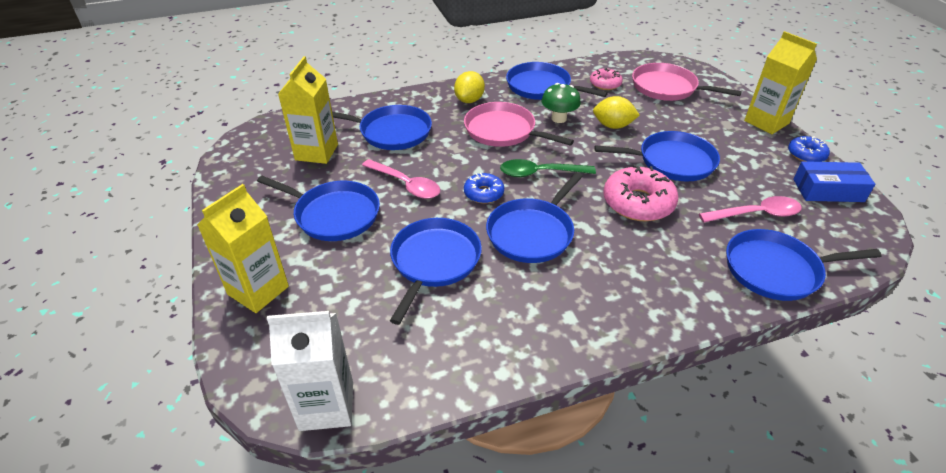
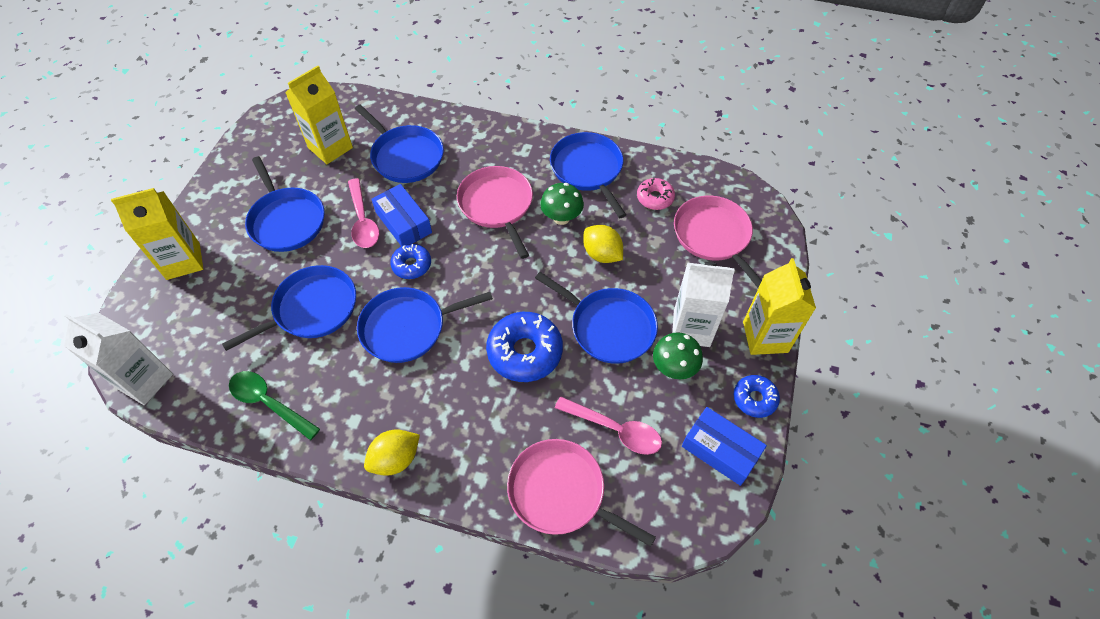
camera: 35 degrees right, 15 degrees up
yellow lemon [454,71,485,103] -> yellow lemon moved to [364,429,420,476]
green spoon [500,159,596,177] -> green spoon moved to [229,371,320,440]
pink donut [603,165,678,221] -> blue donut [486,312,563,382]
blue pan [726,229,881,301] -> pink pan [507,439,656,547]
none -> blue box [371,184,432,246]
none -> green mushroom [653,332,703,379]
none -> white carton [672,262,735,347]

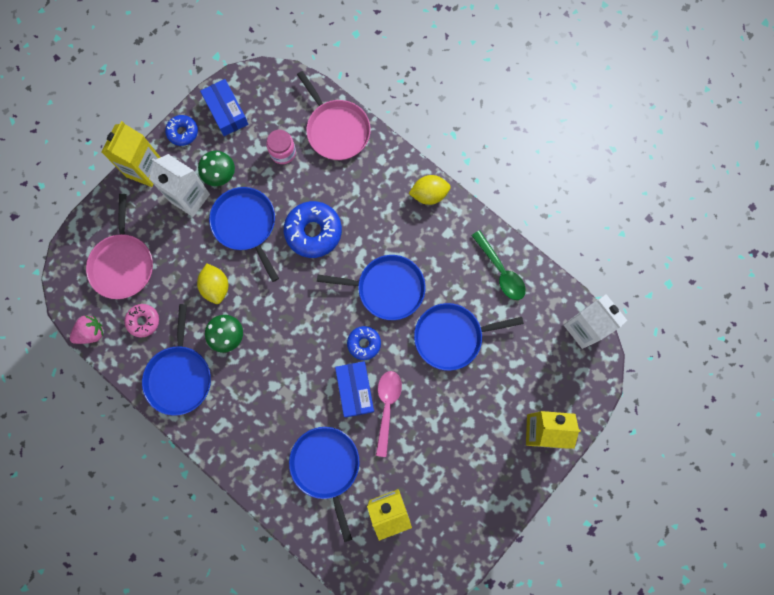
camera: 155 degrees left, 20 degrees up
blue pan [245,156,325,252] -> none
pink pan [457,166,533,259] -> none
pink spoon [555,397,662,455] -> pink jar [266,130,296,164]
none -> pink strawberry [70,315,103,344]

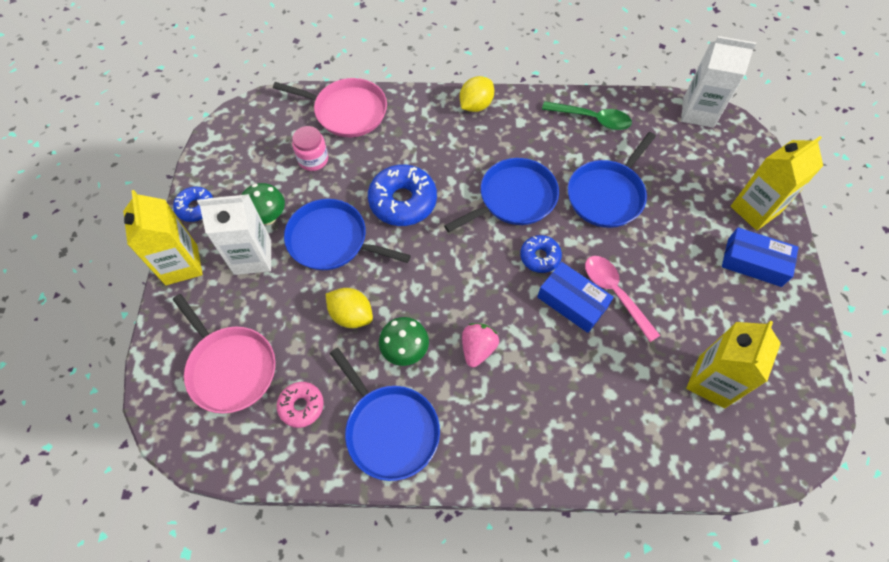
camera: 40 degrees left, 15 degrees down
pink strawberry [70,315,103,344] -> pink strawberry moved to [462,323,499,367]
blue box [200,79,248,136] -> blue box moved to [722,227,799,287]
blue pan [289,427,359,542] -> none

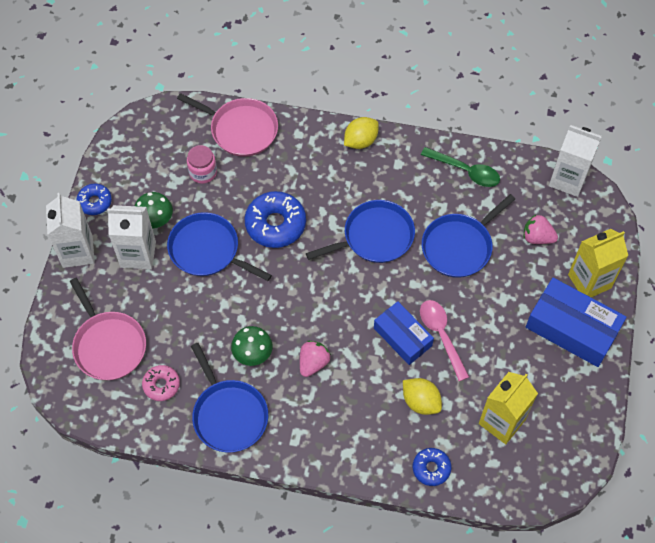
camera: 10 degrees right, 0 degrees up
yellow carton [123,190,203,285] -> white carton [46,193,95,268]
yellow lemon [326,288,373,328] -> yellow lemon moved to [403,378,442,415]
blue donut [520,235,562,273] -> blue donut moved to [413,448,451,486]
blue box [722,227,799,287] -> blue box [526,278,626,367], size x1.54
none -> pink strawberry [523,215,558,244]

